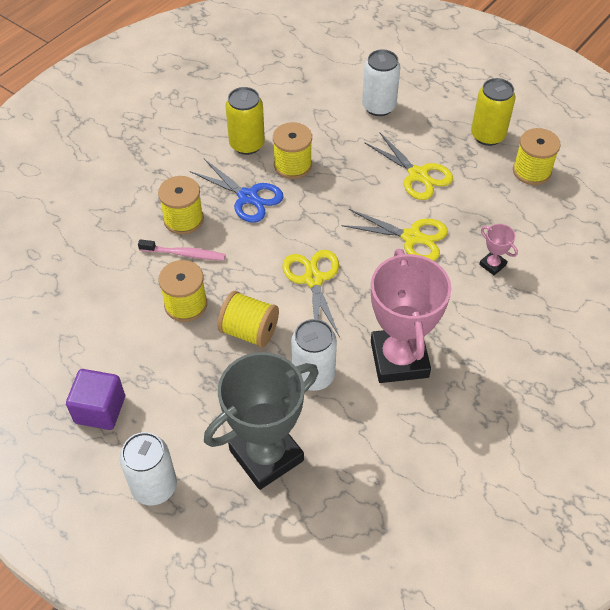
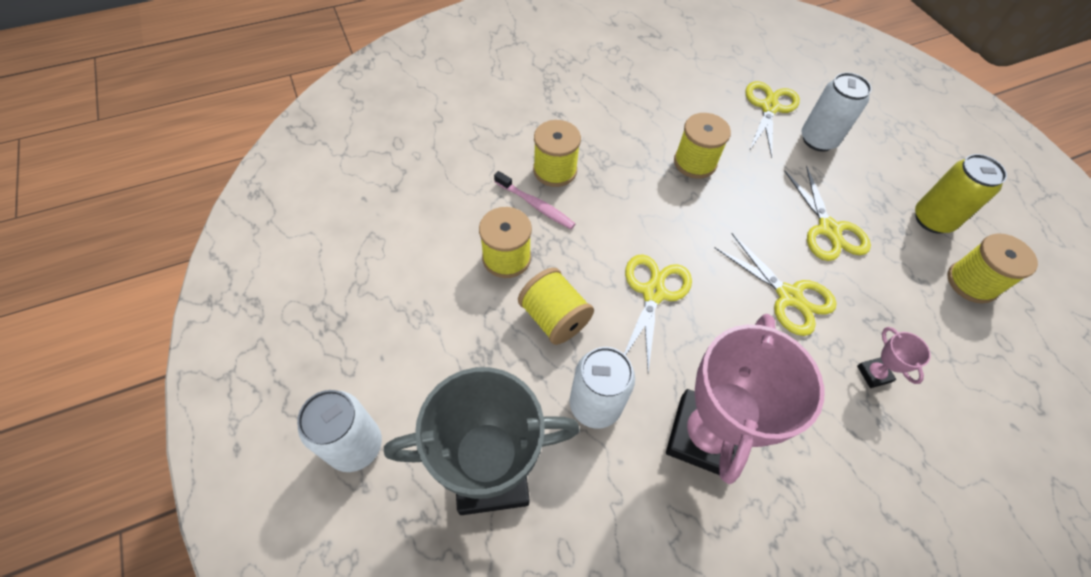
camera: 25 degrees right, 5 degrees up
purple cube [66,369,125,430] -> none
blue scissors [190,159,284,223] -> none
yellow can [226,87,265,155] -> none
none -> yellow scissors [745,81,800,158]

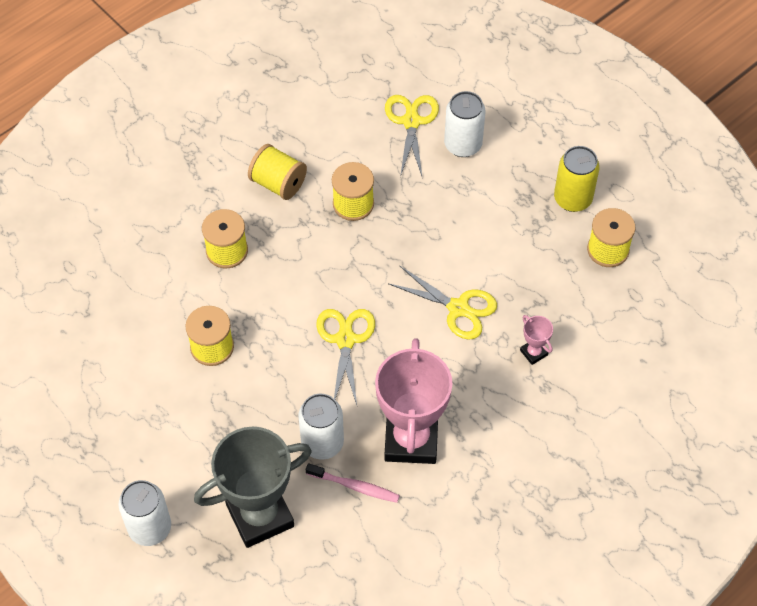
camera: 15 degrees left, 0 degrees up
pink toothbrush [494,171,575,229] -> pink toothbrush moved to [306,463,400,503]
yellow spool [518,268,594,345] -> yellow spool moved to [248,144,307,200]
yellow scissors [784,166,871,261] -> none

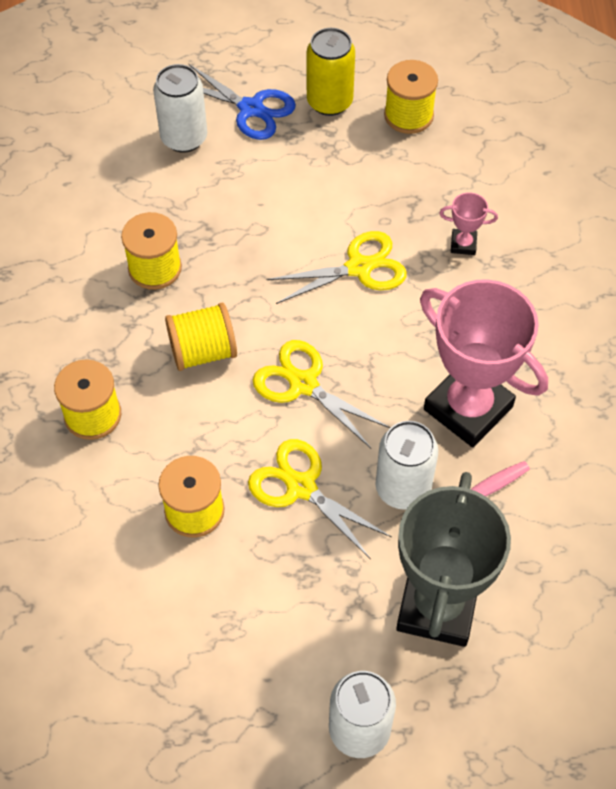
camera: 50 degrees left, 0 degrees up
yellow spool [248,144,307,200] -> yellow spool moved to [165,303,237,371]
yellow scissors [385,95,439,179] -> yellow scissors moved to [248,439,392,559]
none -> blue scissors [189,64,296,140]

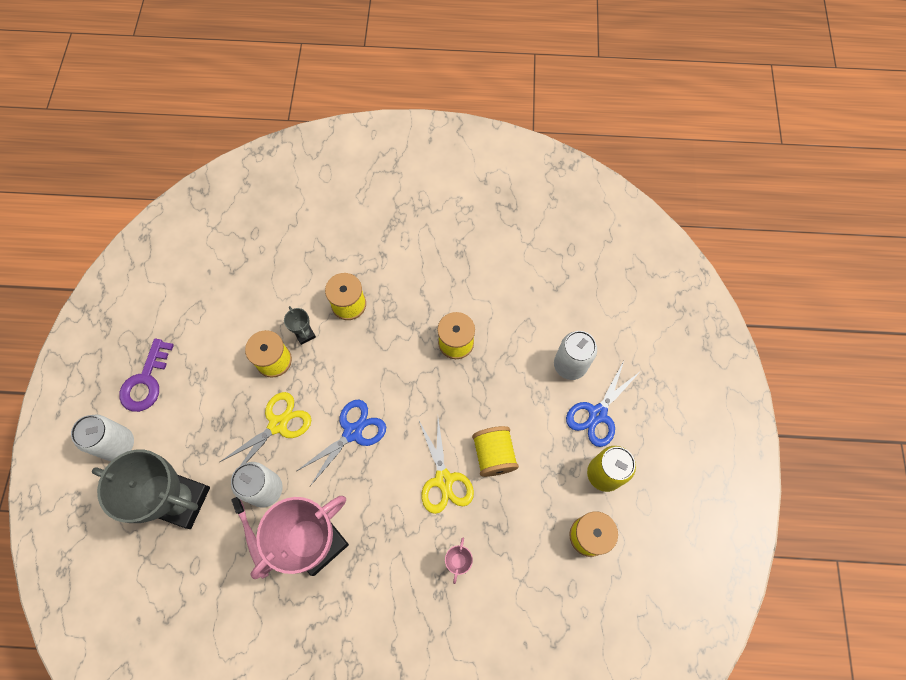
camera: 95 degrees right, 10 degrees up
yellow spool [165,303,237,371] -> yellow spool moved to [472,426,519,477]
yellow scissors [253,340,391,448] -> blue scissors [297,400,386,486]
none -> purple key [119,339,174,412]
none -> grey trophy [284,306,316,345]

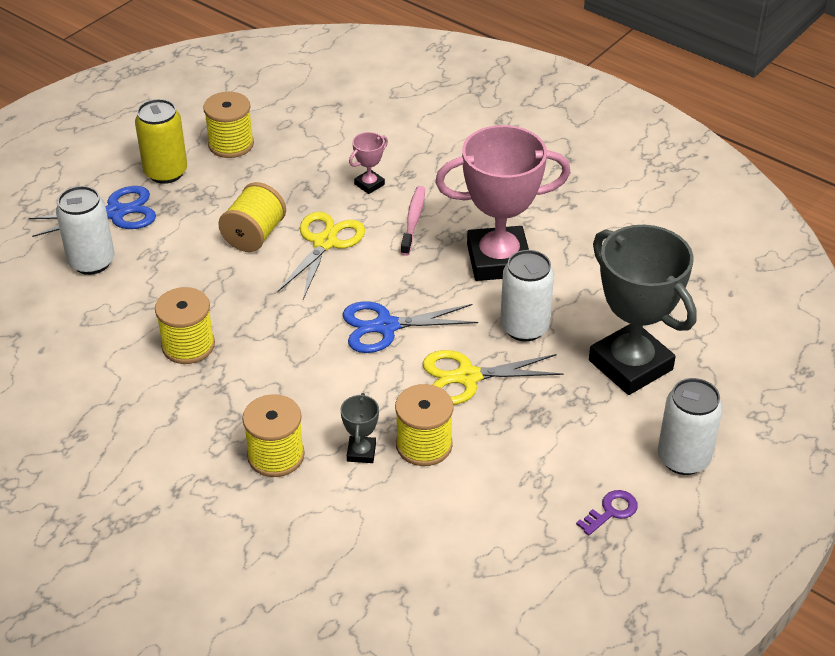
camera: 145 degrees left, 25 degrees down
purple key [119,339,174,412] -> purple key [576,490,638,536], size x0.56
pink toothbrush [231,497,269,579] -> pink toothbrush moved to [401,186,425,256]

